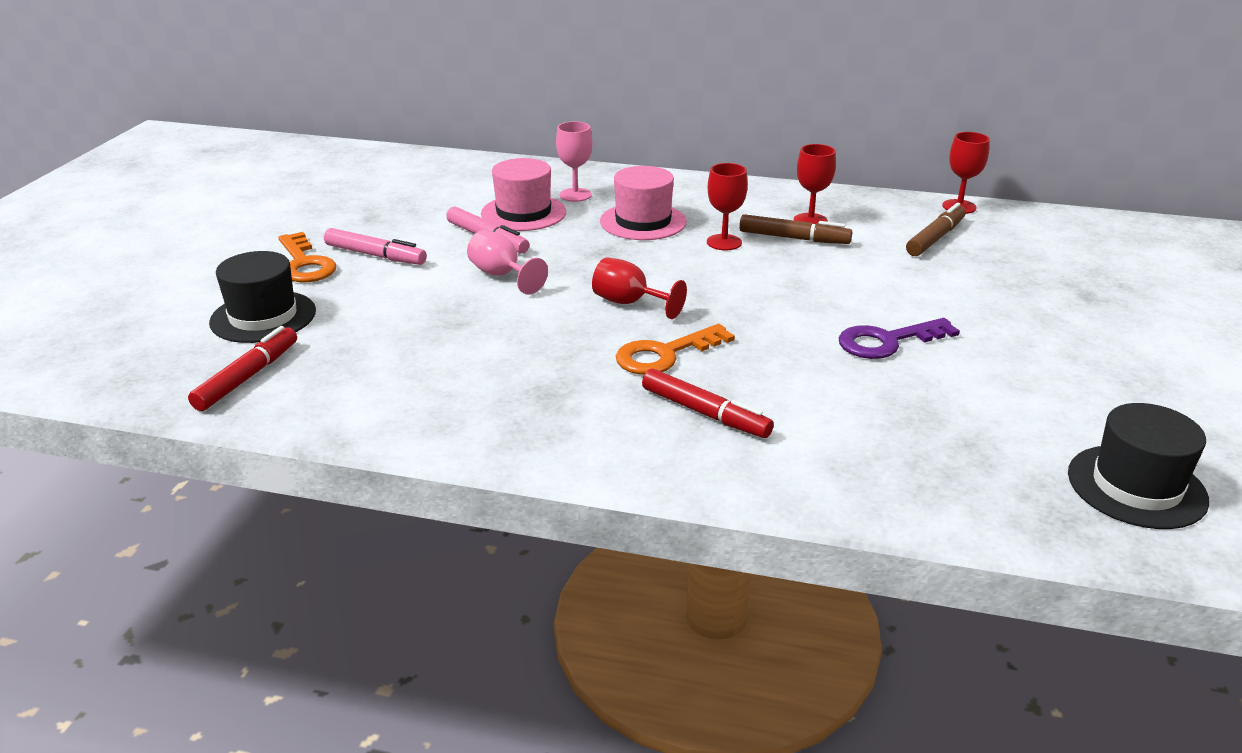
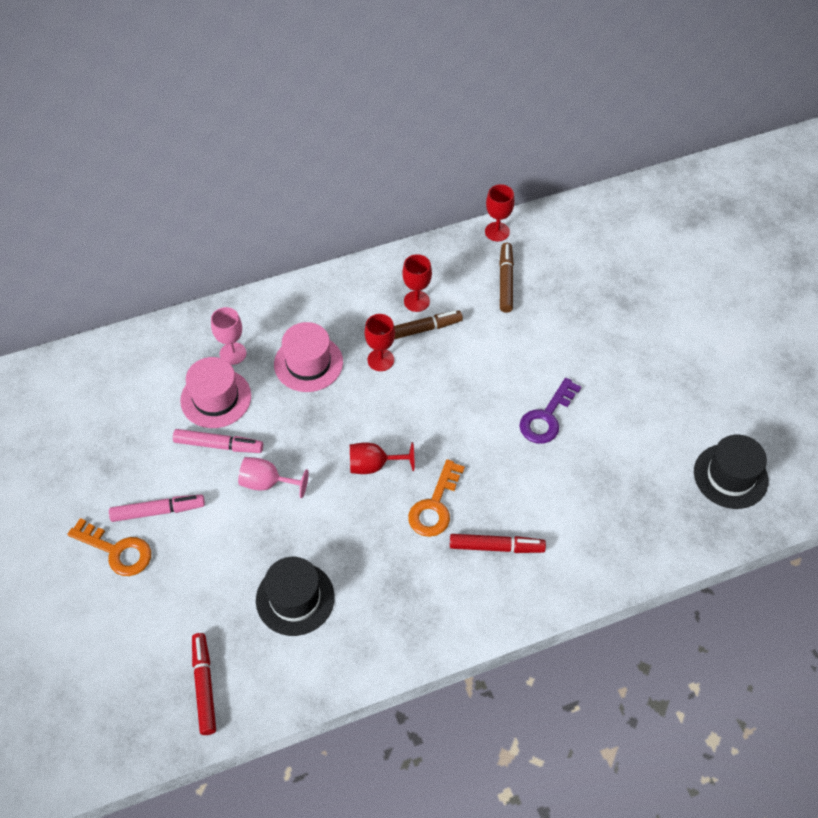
camera: 35 degrees left, 25 degrees up
black hat [209,251,316,343] -> black hat moved to [256,557,335,636]

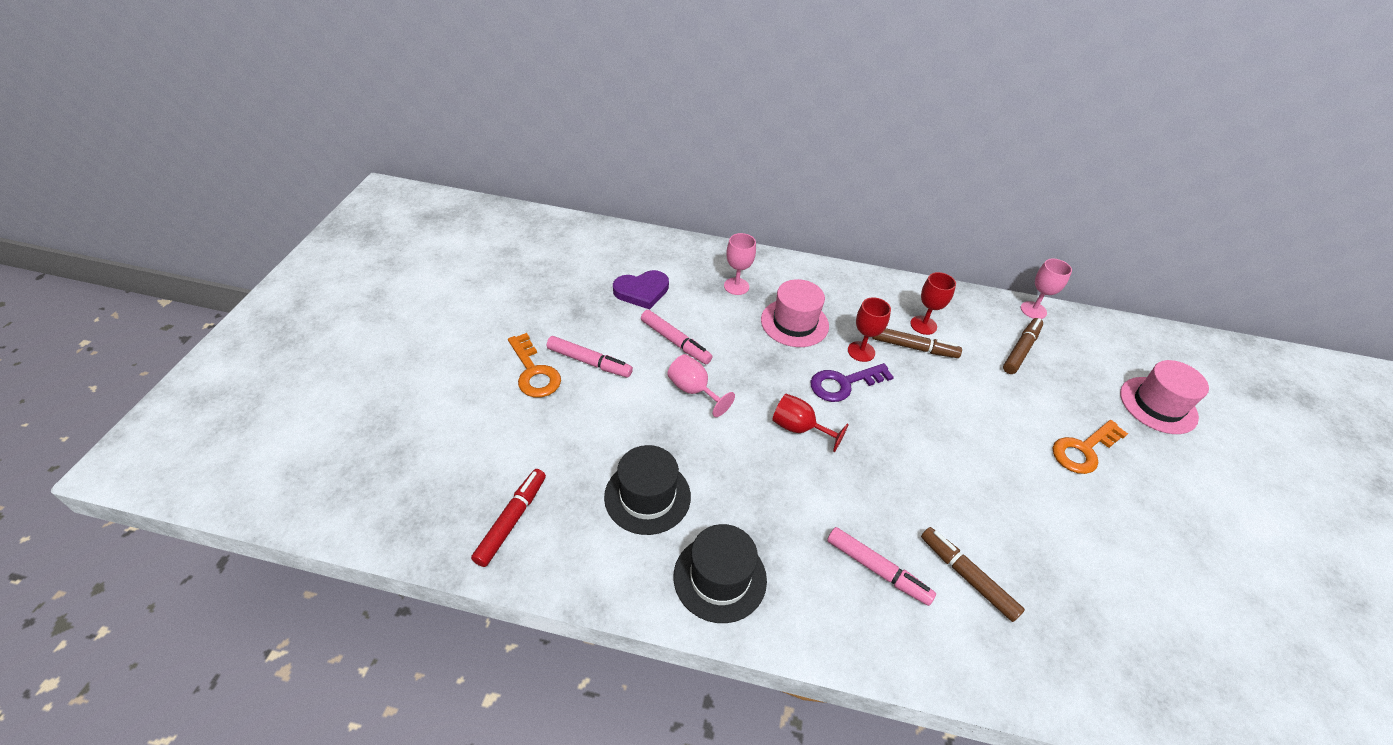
camera: 30 degrees right, 10 degrees down
pink hat [180,357,251,428] -> pink hat moved to [1120,360,1209,434]
orange key [408,459,465,537] -> orange key moved to [1053,420,1128,474]
red marker [450,534,546,553] -> pink marker [827,527,936,606]
red goblet [485,184,515,241] -> pink goblet [1021,259,1072,319]
purple key [519,378,581,444] -> purple key moved to [811,363,894,402]
black hat [694,435,768,509] -> black hat moved to [674,524,767,623]
none -> purple heart [613,270,669,309]
none -> brown marker [921,527,1025,622]

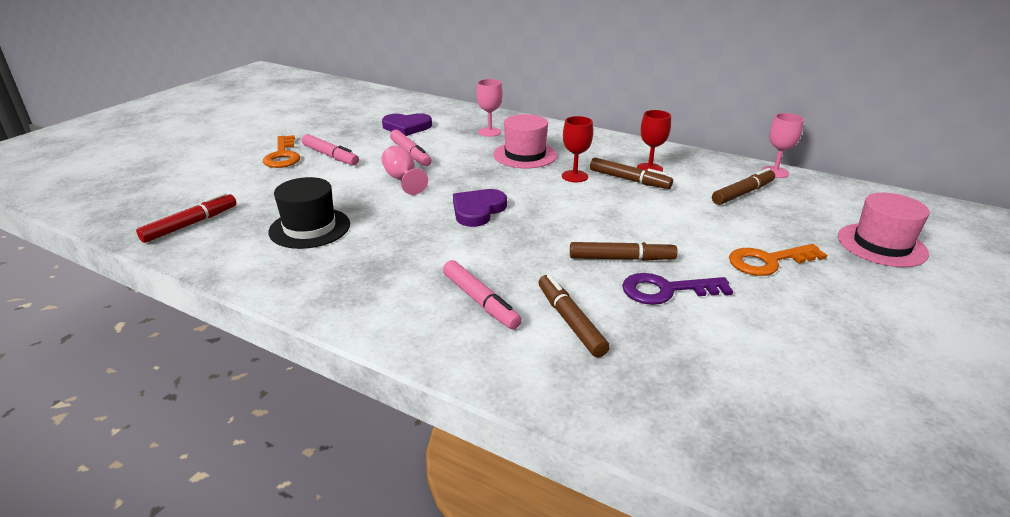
camera: 20 degrees right, 15 degrees down
black hat [674,524,767,623] -> none
red goblet [772,394,849,452] -> purple heart [453,189,507,227]
purple key [811,363,894,402] -> purple key moved to [622,273,733,305]
none -> brown marker [570,241,678,261]

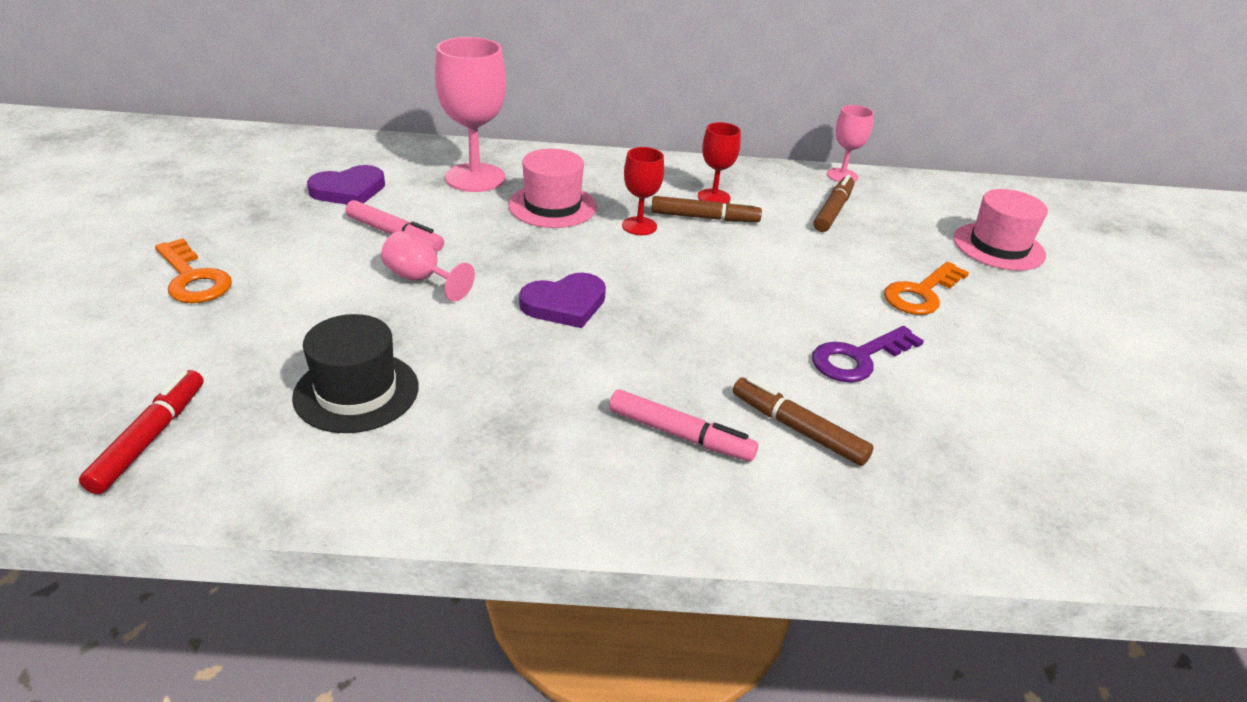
camera: 30 degrees left, 5 degrees up
pink marker [302,134,359,165] -> none
purple heart [453,189,507,227] -> purple heart turned 120 degrees counterclockwise [519,273,606,328]
pink goblet [477,79,503,137] -> pink goblet [435,37,506,192], size x1.80
brown marker [570,241,678,261] -> none

